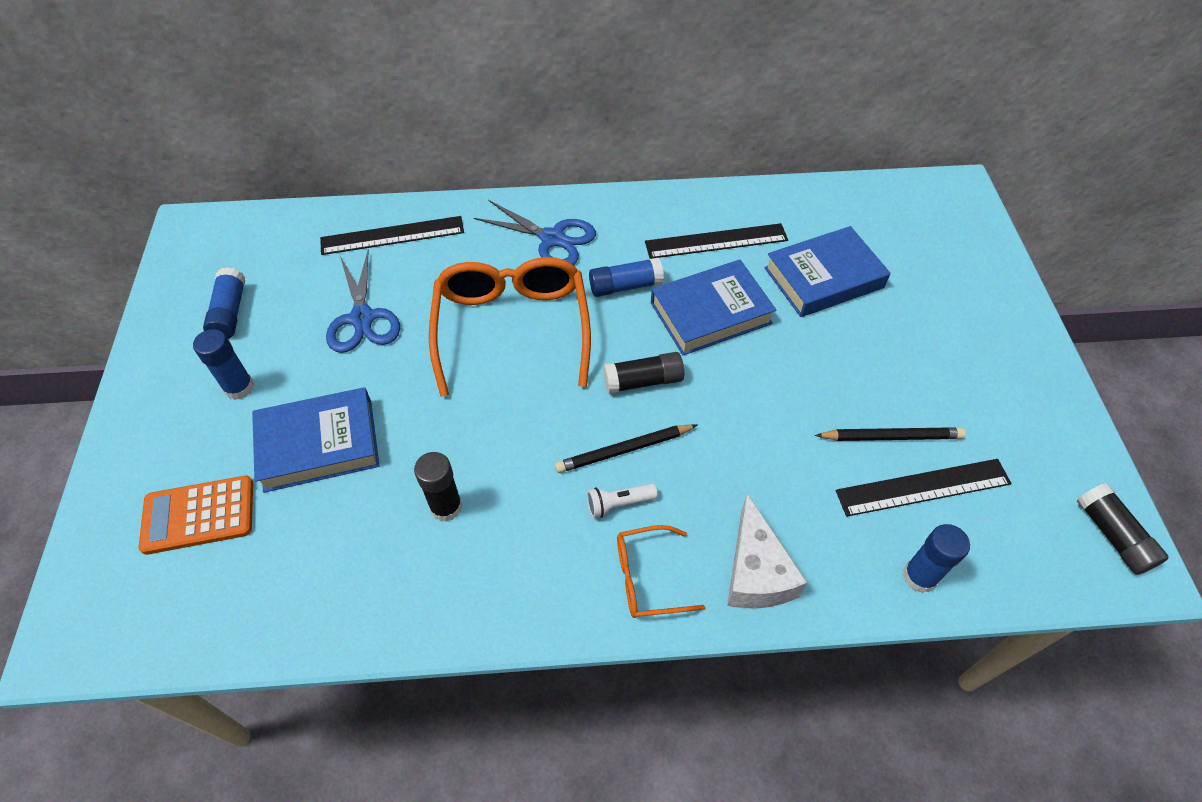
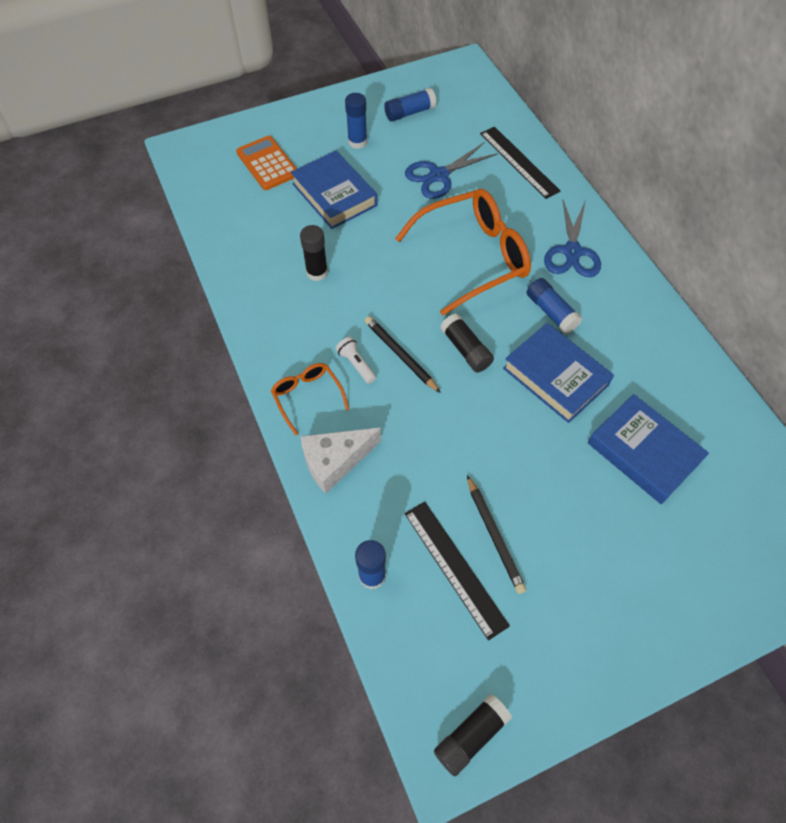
camera: 70 degrees right, 5 degrees up
black ruler [645,223,788,259] -> none

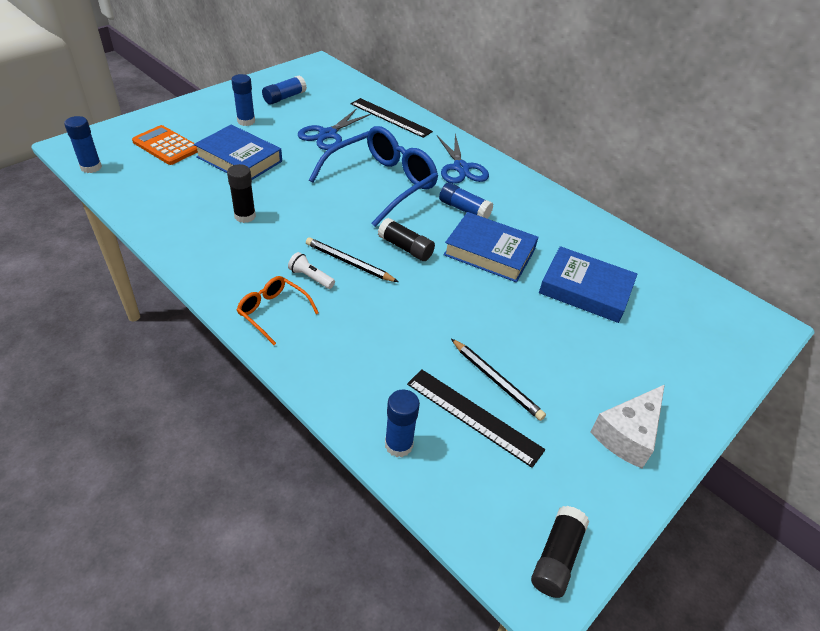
camera: 25 degrees left, 15 degrees down
white cheese [301,428,381,493] -> white cheese moved to [591,384,665,468]
orange glasses [395,189,531,316] -> blue glasses [309,126,438,227]
none -> blue glue stick [64,116,102,173]

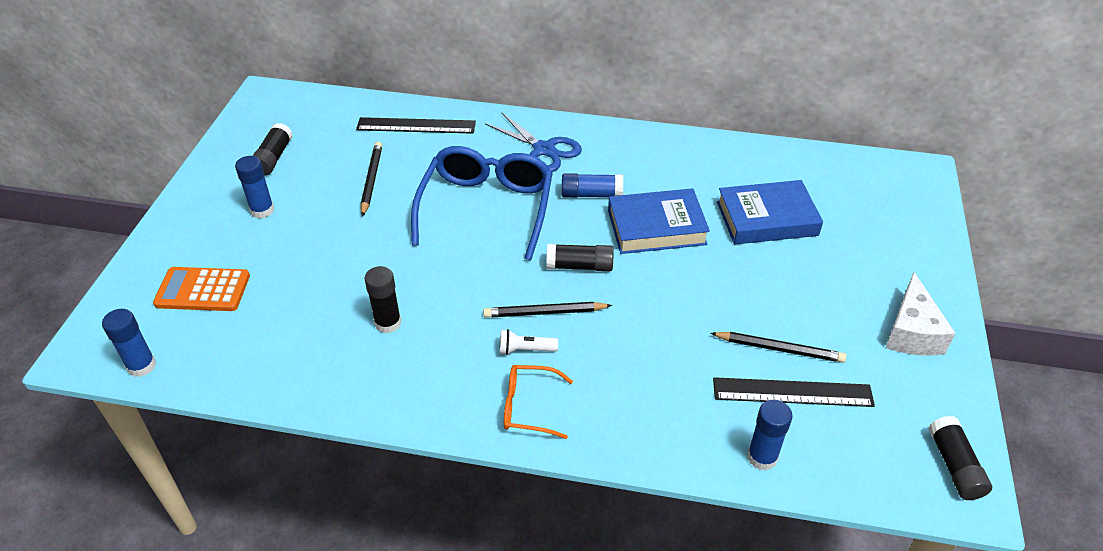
camera: 30 degrees left, 0 degrees up
blue book [194,125,282,180] -> none
blue glue stick [262,75,307,105] -> black glue stick [253,123,293,176]
blue scissors [298,108,371,150] -> black pencil [361,142,382,217]

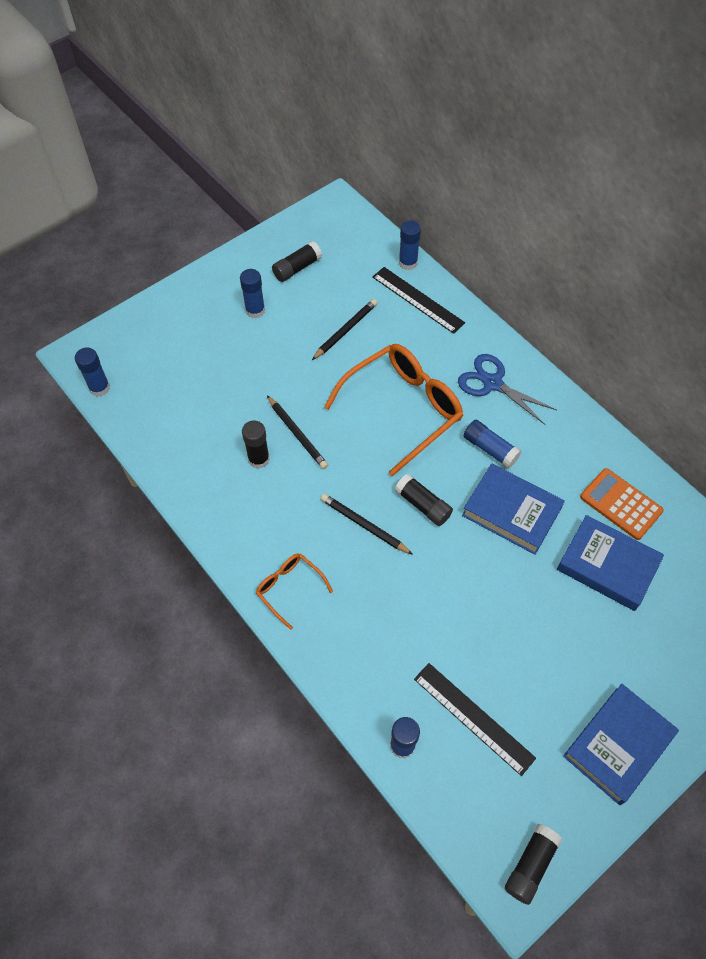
camera: 40 degrees right, 15 degrees up
orange calculator [153,267,250,311] -> orange calculator moved to [580,468,664,540]
blue glasses [411,146,553,261] -> orange glasses [324,344,463,476]
blue scissors [485,113,582,172] -> blue scissors turned 135 degrees clockwise [458,354,557,425]
white flashlight [500,329,558,355] -> none
black pencil [710,332,847,363] -> black pencil moved to [267,396,328,469]
white cheese [886,272,955,356] -> blue book [563,684,679,805]
none -> blue glue stick [399,220,421,270]

